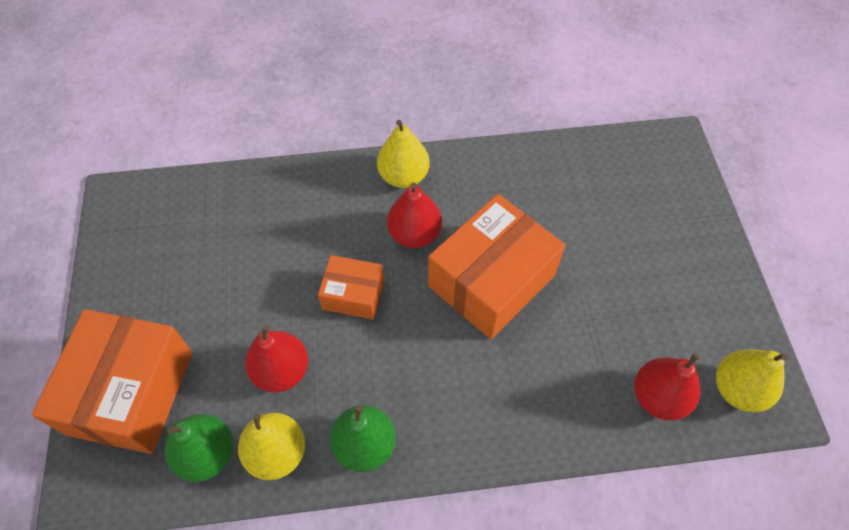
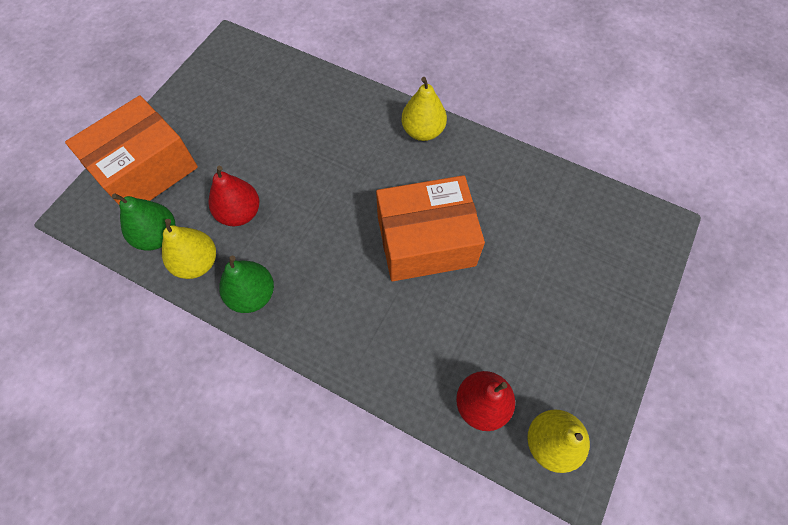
camera: 35 degrees right, 5 degrees up
orange box [318,255,384,319] -> none
red pear [387,182,442,248] -> none

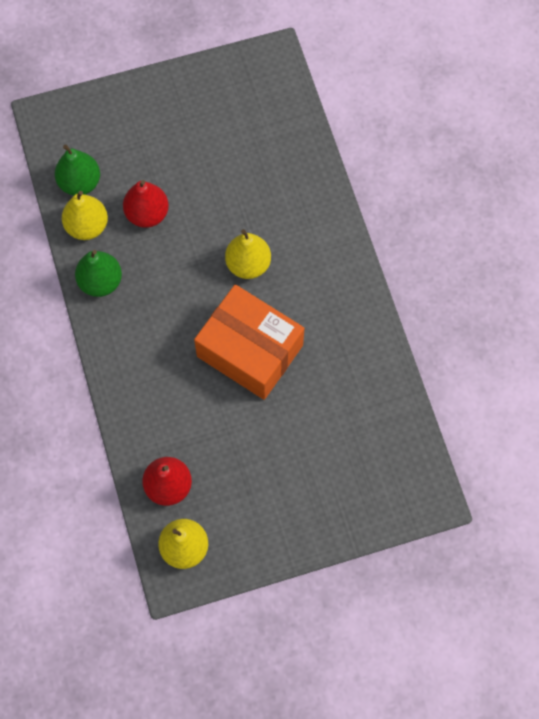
camera: 45 degrees right, 5 degrees up
orange box [65,96,198,204] -> none
yellow pear [401,77,447,141] -> yellow pear moved to [225,229,271,279]

